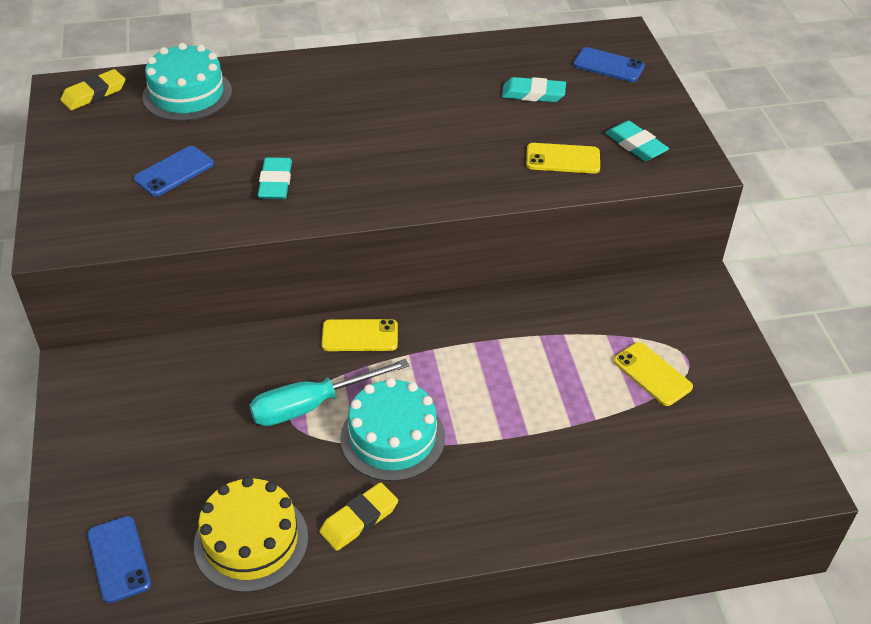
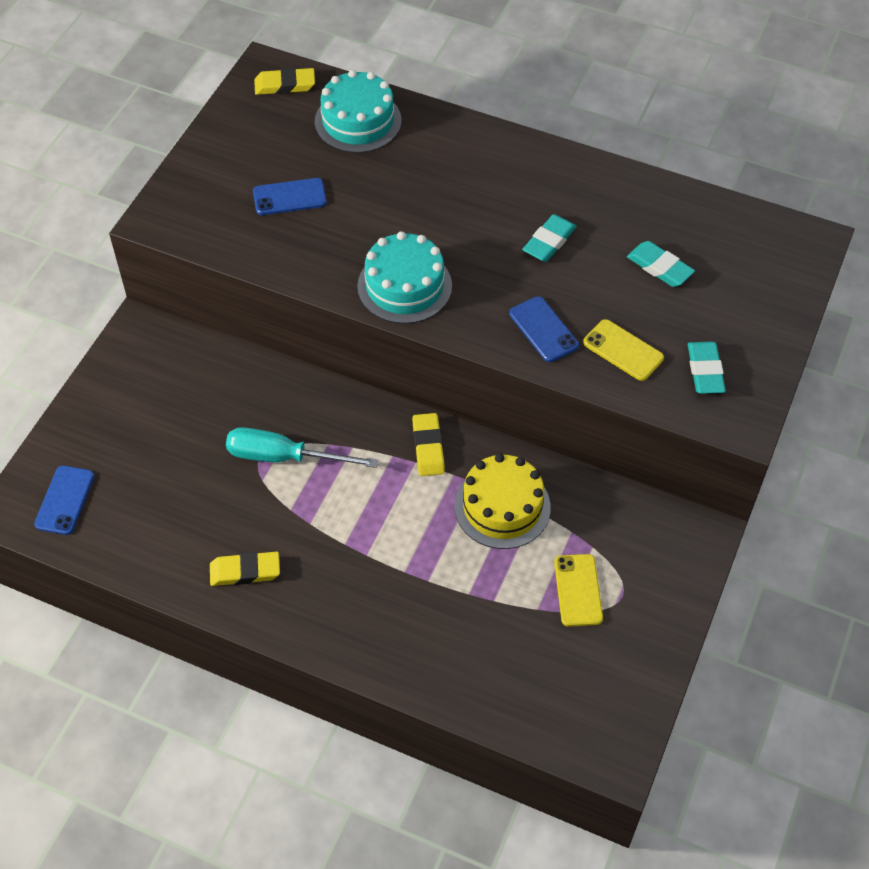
camera: 35 degrees right, 10 degrees up
yellow cake [194,477,308,592] -> yellow cake moved to [455,453,551,549]
turquoise eraser [258,157,292,199] -> turquoise eraser moved to [522,214,577,262]
yellow phone [322,319,398,351] -> none
turquoise cake [340,378,445,481] -> turquoise cake moved to [357,231,452,324]
blue phone [573,47,645,82] -> blue phone moved to [509,296,579,362]
none -> yellow eraser [412,413,445,476]

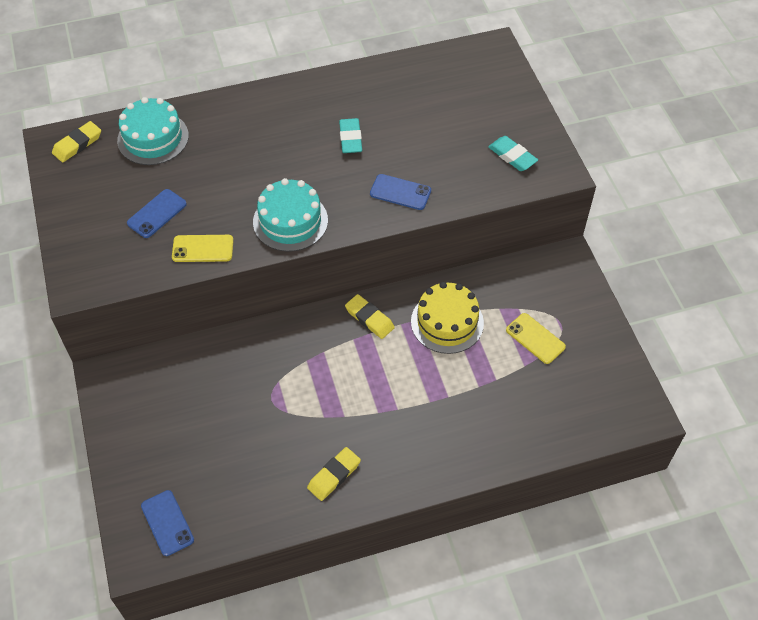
camera: 40 degrees left, 0 degrees up
turquoise screwdriver [226,427,378,468] -> none
yellow phone [583,319,664,381] -> yellow phone moved to [172,235,234,262]
turquoise eraser [627,241,695,287] -> none

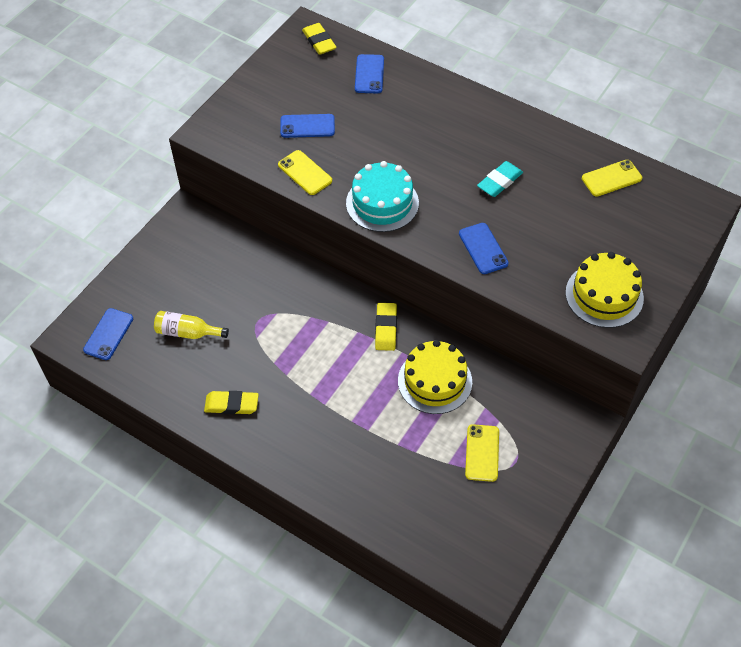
camera: 50 degrees right, 0 degrees up
yellow eraser [52,121,101,162] -> yellow eraser turned 60 degrees clockwise [302,23,337,55]
turquoise cake [117,97,189,165] -> blue phone [355,54,384,93]
turquoise eraser [488,136,538,171] -> yellow cake [565,252,644,328]
none -> yellow bottle [154,311,229,339]
none -> yellow phone [582,160,642,197]

